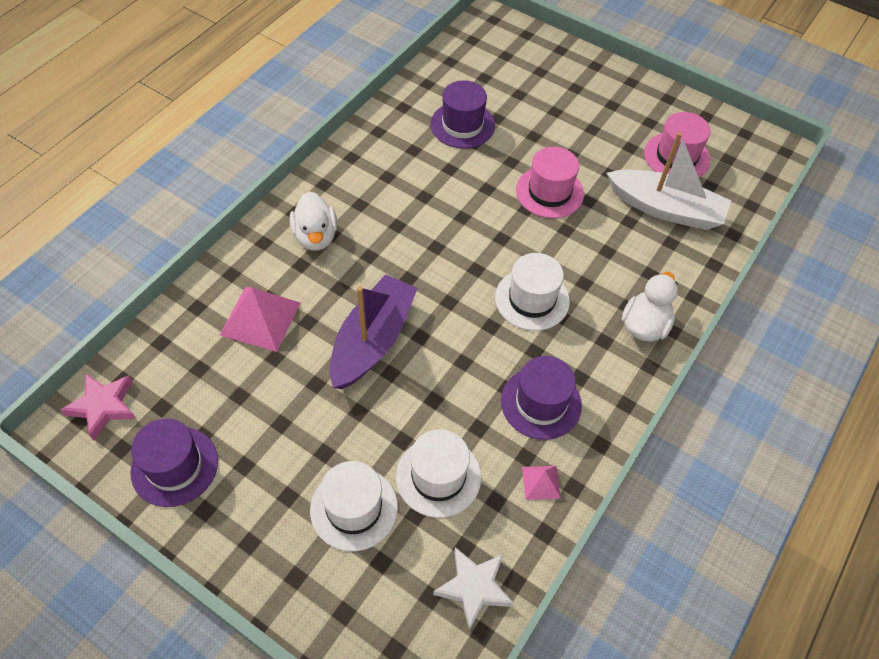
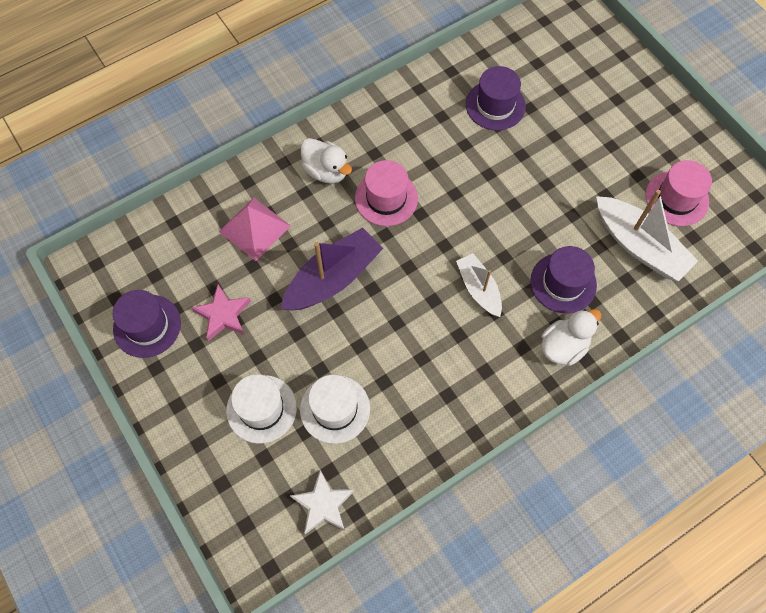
camera: 25 degrees right, 10 degrees up
pink star [60,374,136,441] -> pink star moved to [192,285,251,341]
white duck [290,191,337,251] -> white duck turned 60 degrees counterclockwise [301,138,352,184]
white hat [495,253,570,331] -> white boat [456,253,502,317]
purple hat [501,356,582,440] -> purple hat moved to [530,246,597,313]
pink hat [516,147,584,218] -> pink hat moved to [355,160,418,226]
pink pyramid [522,466,561,500] -> none

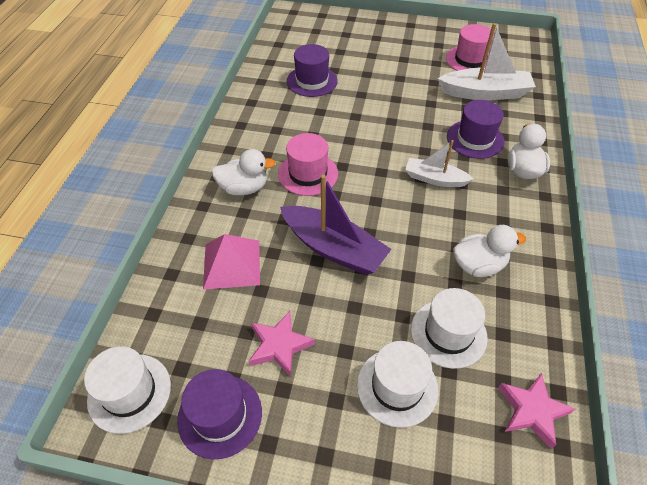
camera: 45 degrees left, 15 degrees down
purple boat [281,227,383,311] -> purple boat turned 120 degrees clockwise [280,174,391,275]
white star [290,470,354,534] -> pink star [498,372,575,449]
none -> white hat [84,346,171,434]
none -> white duck [453,225,526,277]

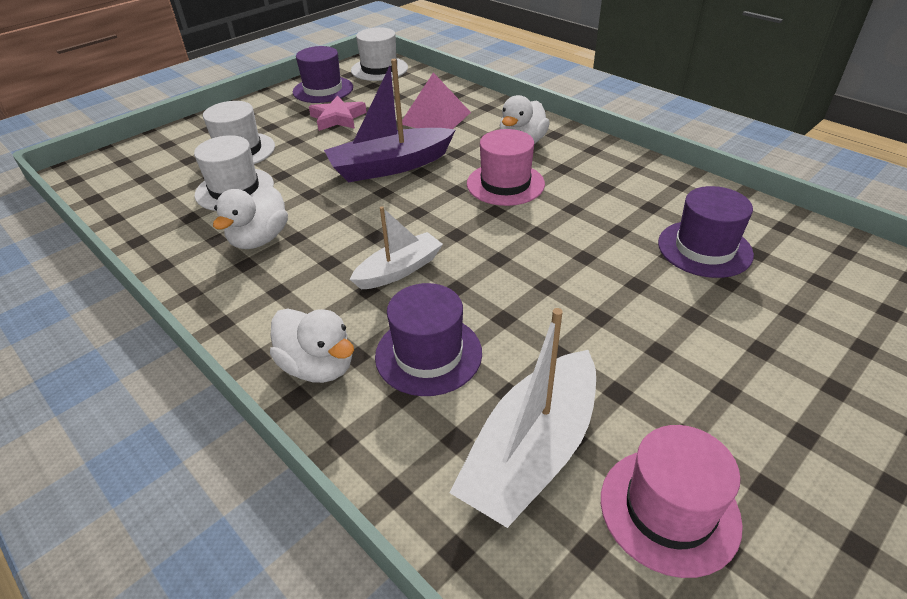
camera: 125 degrees right, 10 degrees down
pink star [498,372,575,449] -> none

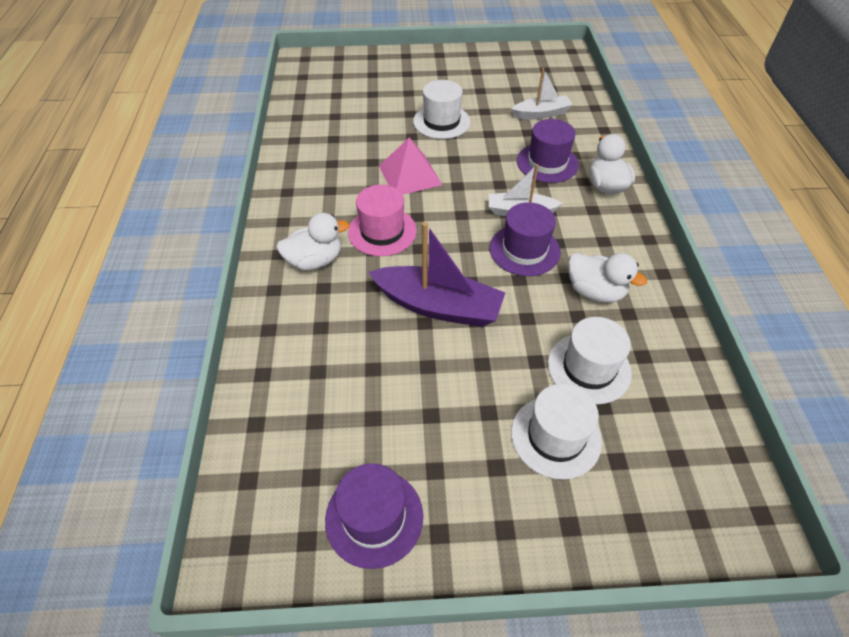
camera: 140 degrees left, 10 degrees up
white duck [213,187,288,249] -> white duck turned 60 degrees clockwise [568,253,647,303]
pink star [309,96,367,131] -> none
white hat [351,27,408,81] -> white hat moved to [413,80,471,139]
pink pyramid [402,72,471,129] -> pink pyramid moved to [379,138,442,195]
white boat [449,308,596,528] -> white boat [511,68,573,119], size x0.61
pink hat [601,425,743,578] -> none
purple hat [658,186,754,278] -> purple hat moved to [489,202,560,276]

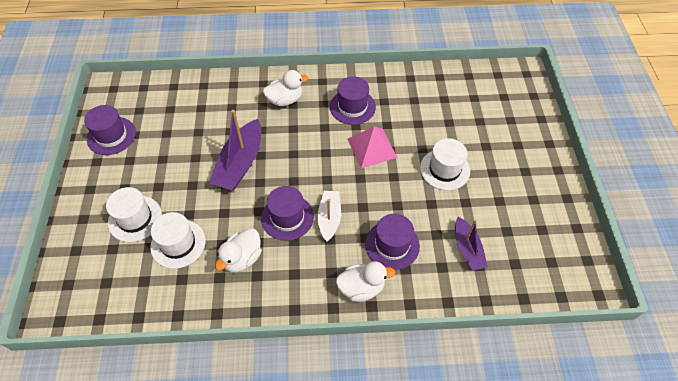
camera: 90 degrees right, 5 degrees up
white duck [276,213,350,270] -> white duck turned 90 degrees counterclockwise [263,70,309,106]
pink hat [348,185,417,256] -> none
white boat [511,68,573,119] -> purple boat [455,217,488,271]
none -> purple hat [330,76,376,125]

